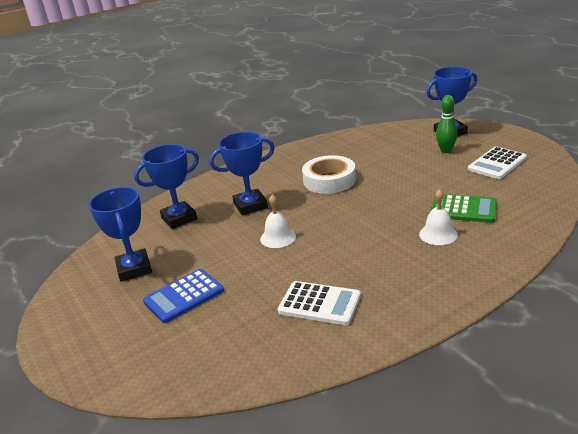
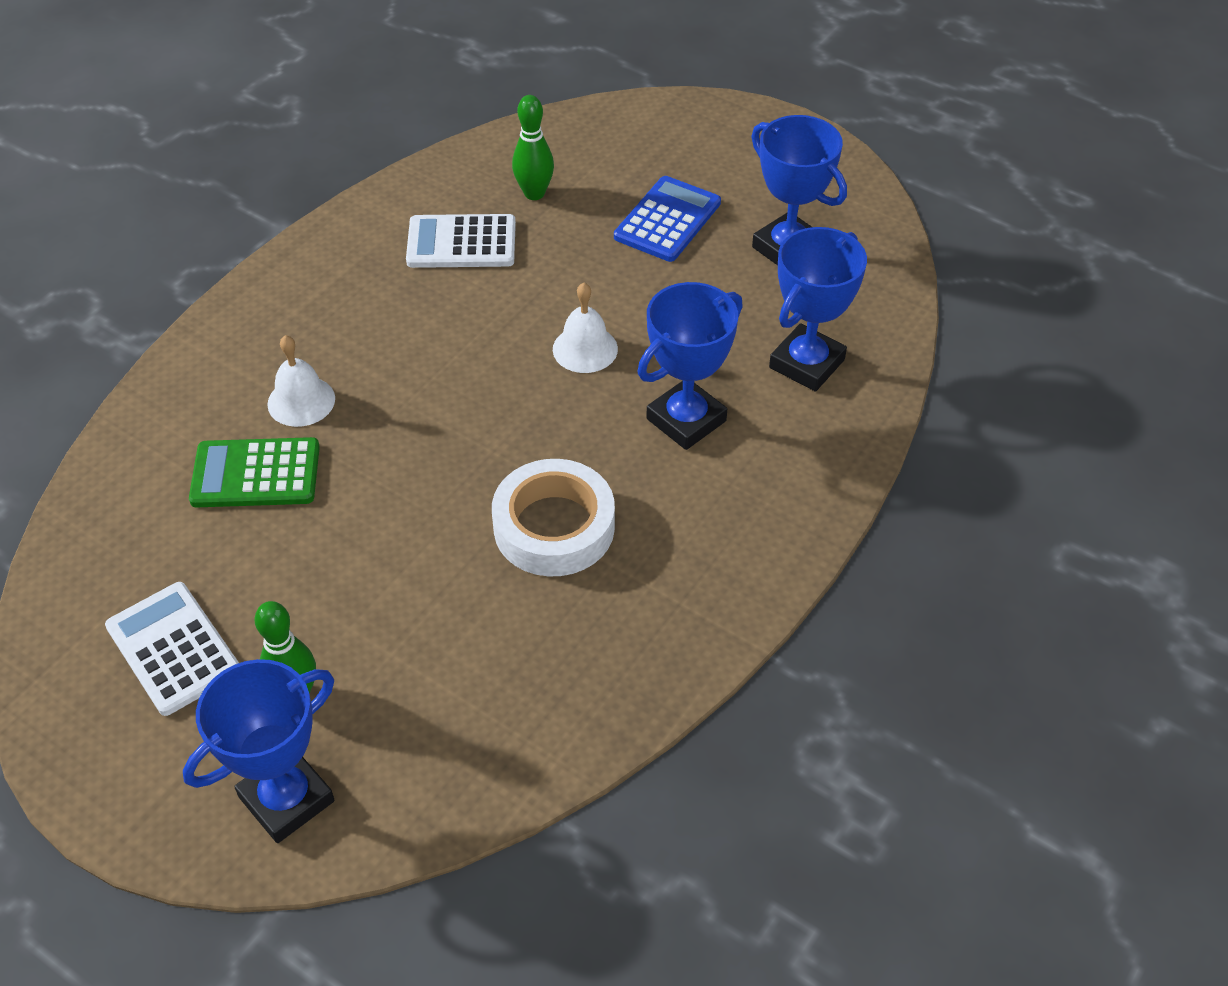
camera: 155 degrees right, 20 degrees up
white calculator [468,147,527,179] -> white calculator turned 60 degrees counterclockwise [105,582,239,716]
none -> green bowling pin [512,95,554,200]

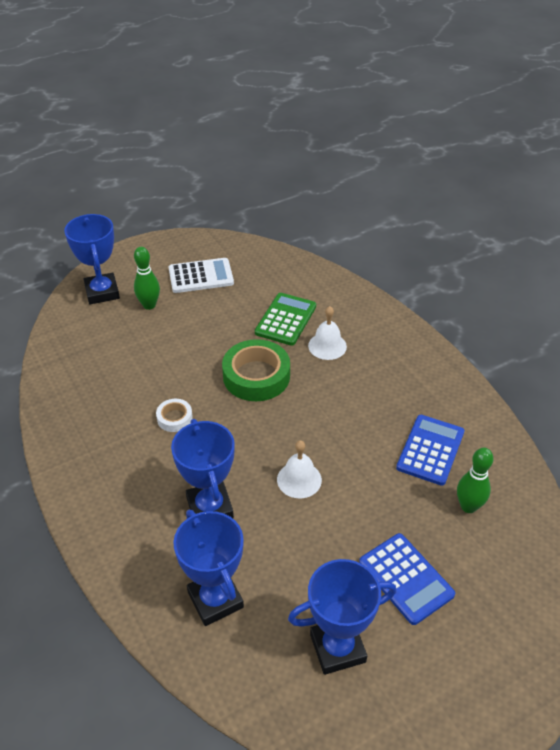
camera: 115 degrees right, 5 degrees down
white calculator [406,214,516,268] -> blue calculator [396,415,464,486]
white tape [492,459,615,576] -> white tape [156,399,193,432], size x0.50
none -> green tape [222,339,290,401]

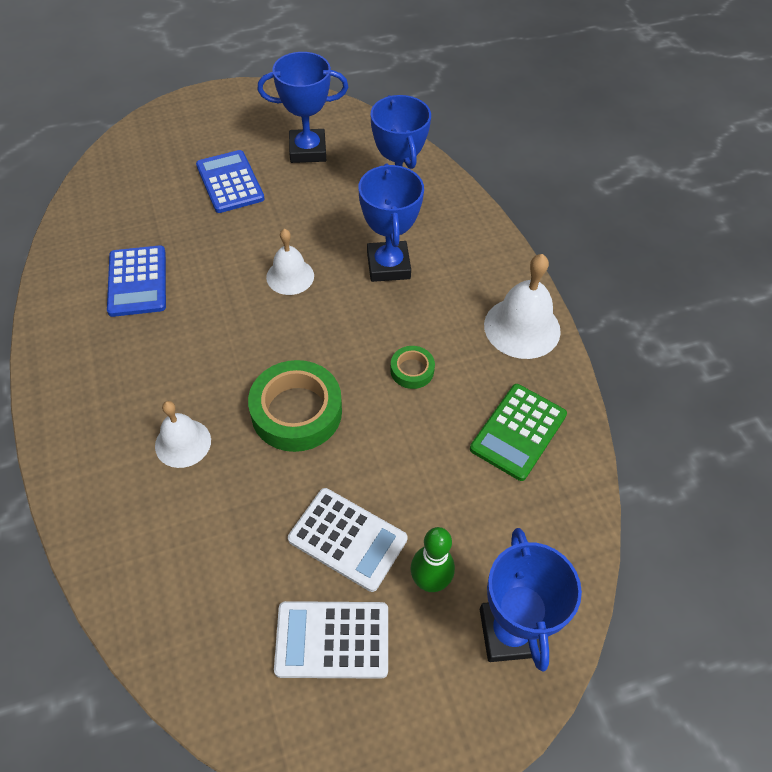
camera: 170 degrees left, 10 degrees up
white tape [156,399,193,432] -> green tape [390,346,435,389]
green calculator [255,293,316,346] -> green calculator moved to [470,384,567,481]
blue calculator [396,415,464,486] -> blue calculator turned 45 degrees counterclockwise [107,245,166,317]
green bowling pin [457,448,493,513] -> none
none -> white calculator [288,488,408,592]
none -> white bell [484,254,561,359]

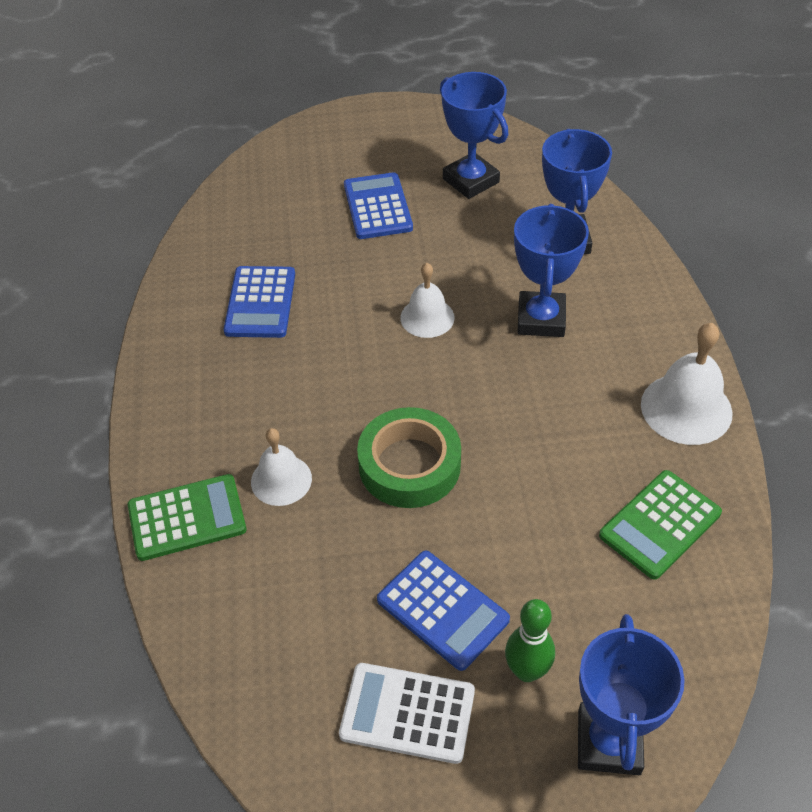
camera: 15 degrees right, 5 degrees down
blue trophy [257,52,348,163] -> blue trophy turned 45 degrees clockwise [440,72,509,199]
white calculator [288,488,408,592] -> blue calculator [377,551,510,671]
green tape [390,346,435,389] -> none
none -> green calculator [128,474,247,561]

